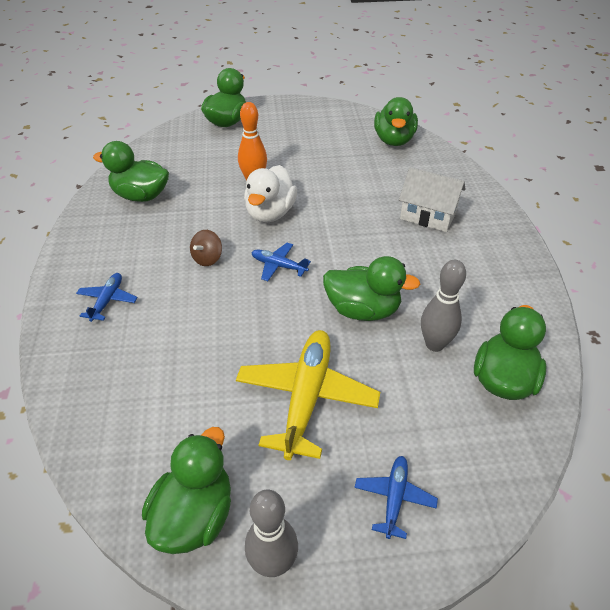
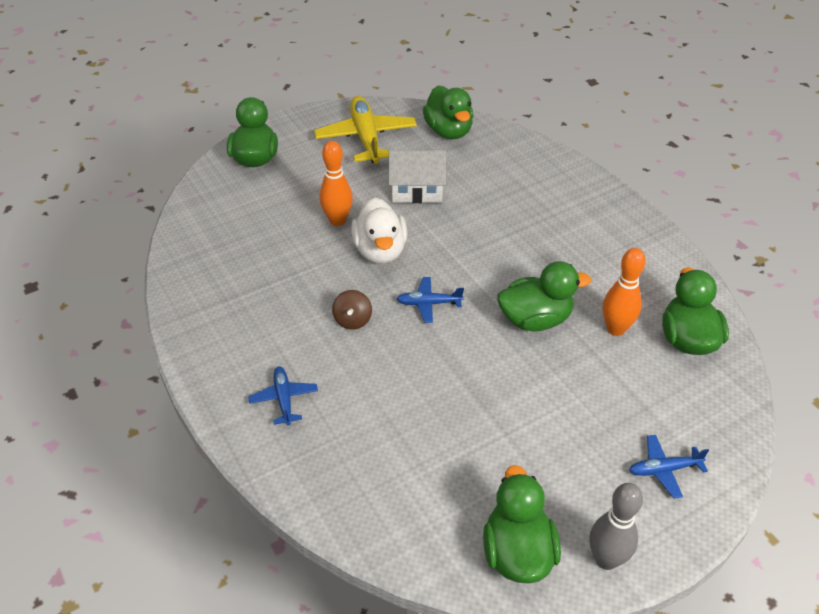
camera: 25 degrees left, 0 degrees up
green duck [93,141,169,202] -> none
yellow plane [236,330,380,460] -> yellow plane moved to [314,96,417,164]
blue plane [354,456,438,539] -> blue plane turned 90 degrees counterclockwise [629,435,709,499]
white house [399,167,465,232] -> white house moved to [389,150,446,203]
grey bowling pin [421,260,466,352] -> orange bowling pin [603,248,646,336]

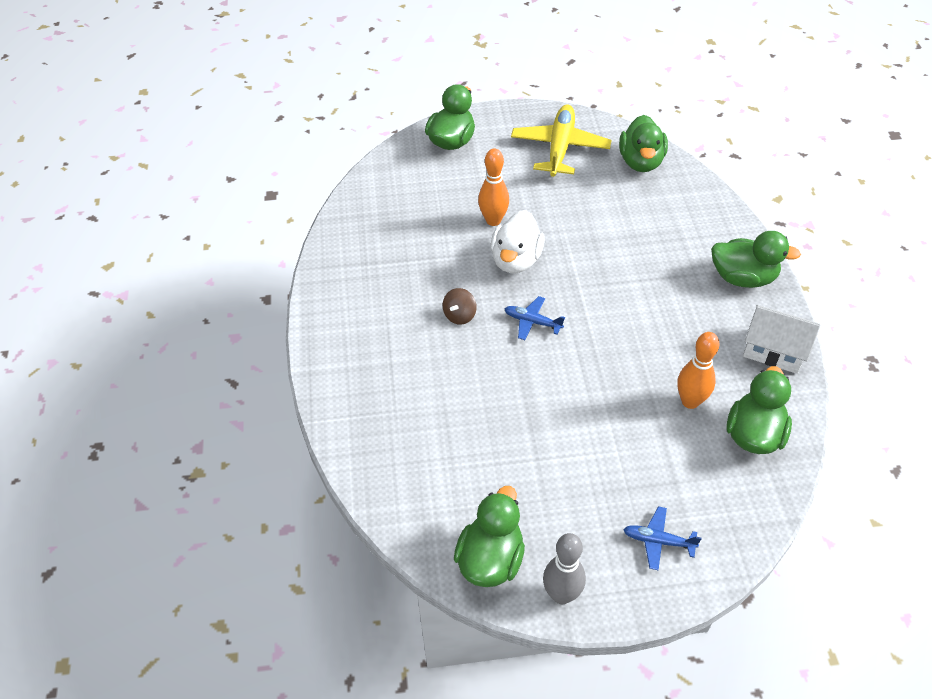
camera: 25 degrees right, 5 degrees up
blue plane [248,366,318,425] -> none
white house [389,150,446,203] -> white house moved to [743,305,820,374]
green duck [497,261,591,331] -> green duck moved to [711,231,801,288]

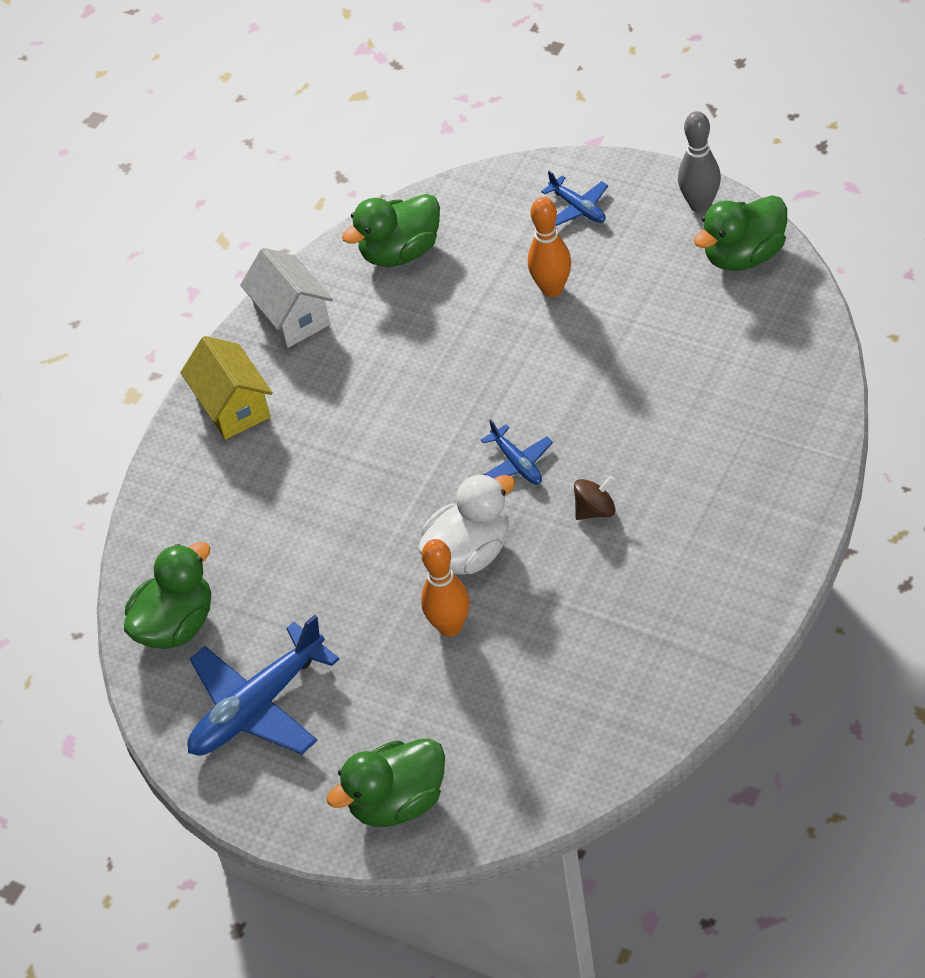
camera: 140 degrees left, 0 degrees up
yellow plane [511,104,611,177] -> blue plane [187,614,340,756]
orange bowling pin [677,332,719,409] -> orange bowling pin moved to [528,197,571,297]
green duck [711,231,801,288] -> yellow house [180,336,273,440]

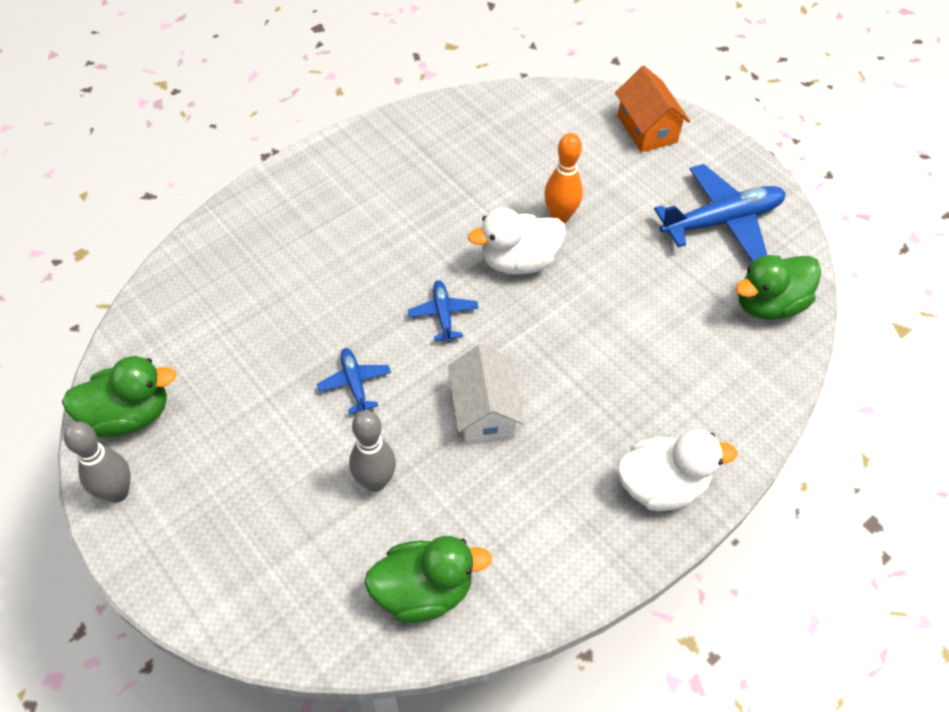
camera: 165 degrees left, 5 degrees up
yellow house [180,336,273,440] -> white duck [618,430,737,511]
white house [240,248,333,348] -> white house moved to [448,344,525,445]
green duck [327,738,445,827] -> orange house [615,66,690,152]
orange bowling pin [528,197,571,297] -> none
blue plane [541,171,608,226] -> blue plane moved to [317,348,391,414]
brown spinning top [574,476,616,520] -> none
none -> grey bowling pin [349,410,396,492]

